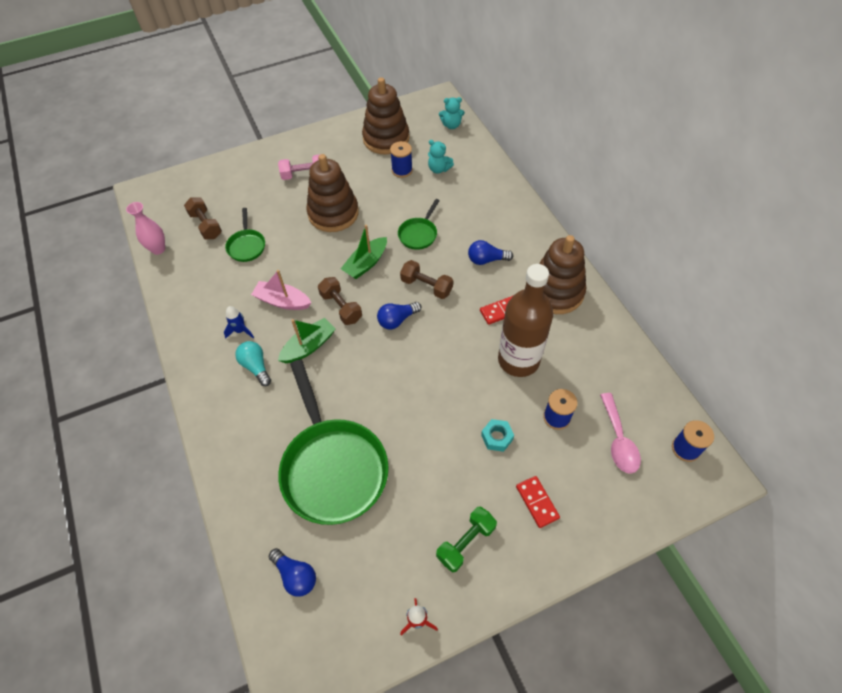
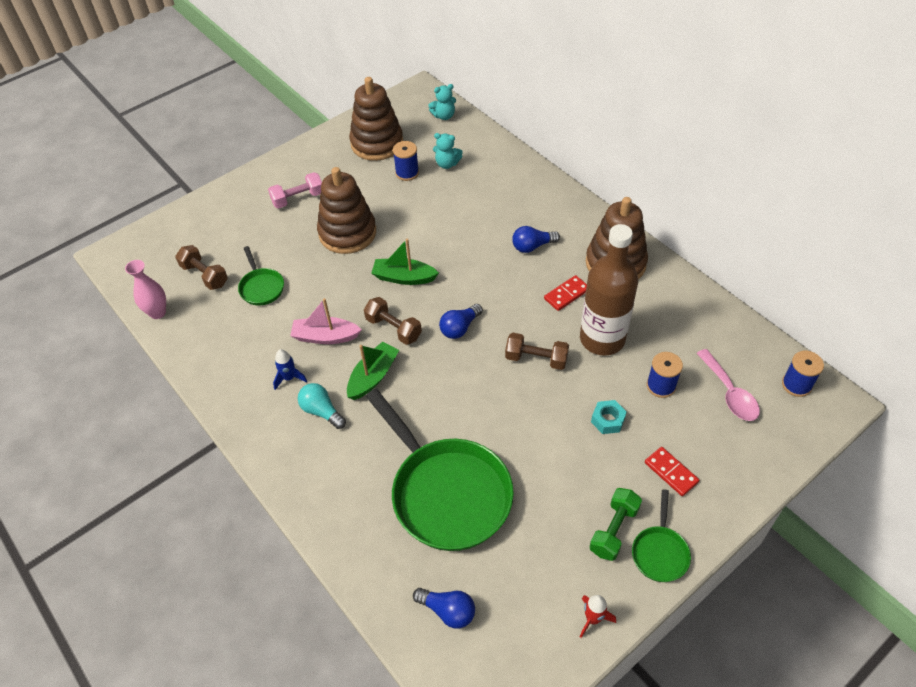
camera: 15 degrees left, 5 degrees down
green boat [341,225,387,279] -> green boat turned 75 degrees clockwise [371,239,439,285]
green pan [398,199,440,250] -> green pan moved to [632,489,691,582]
brown dumbbell [400,260,453,299] -> brown dumbbell moved to [505,333,569,370]

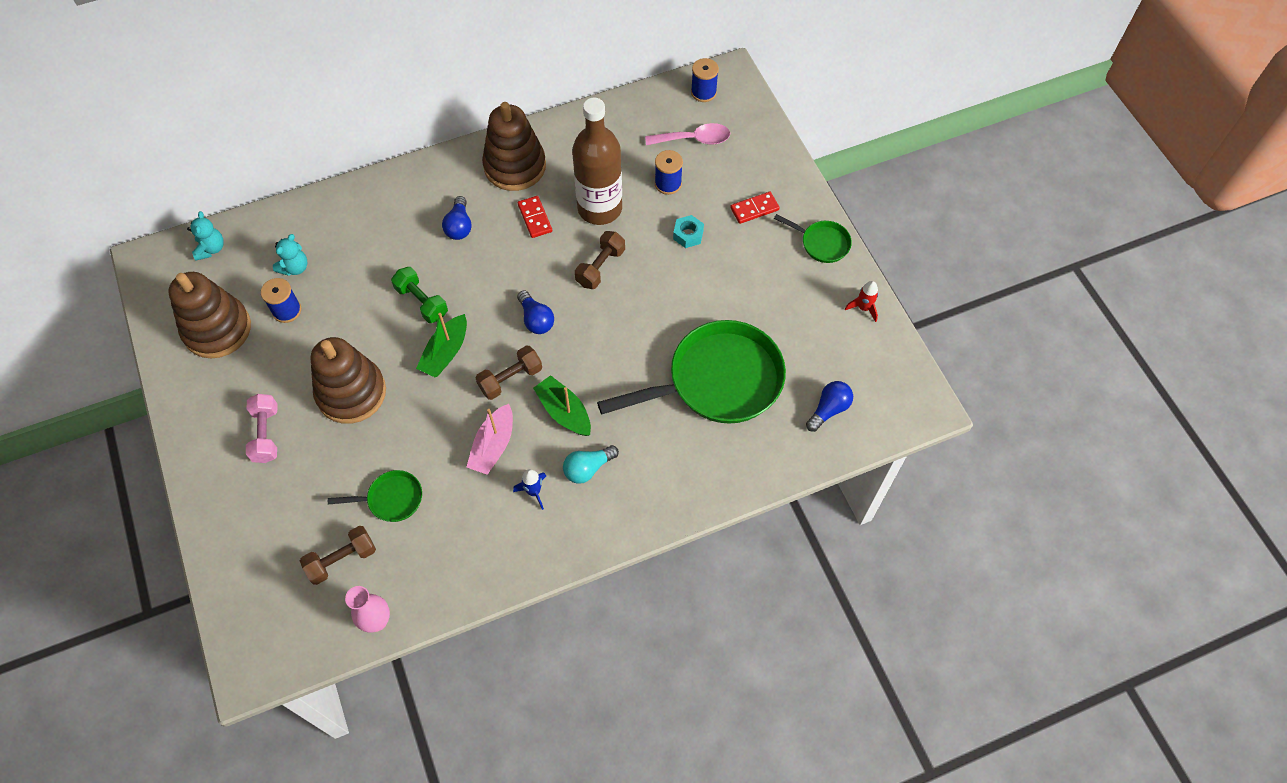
camera: 75 degrees left, 10 degrees up
green dumbbell [590,488,642,561] -> green dumbbell moved to [391,267,448,323]

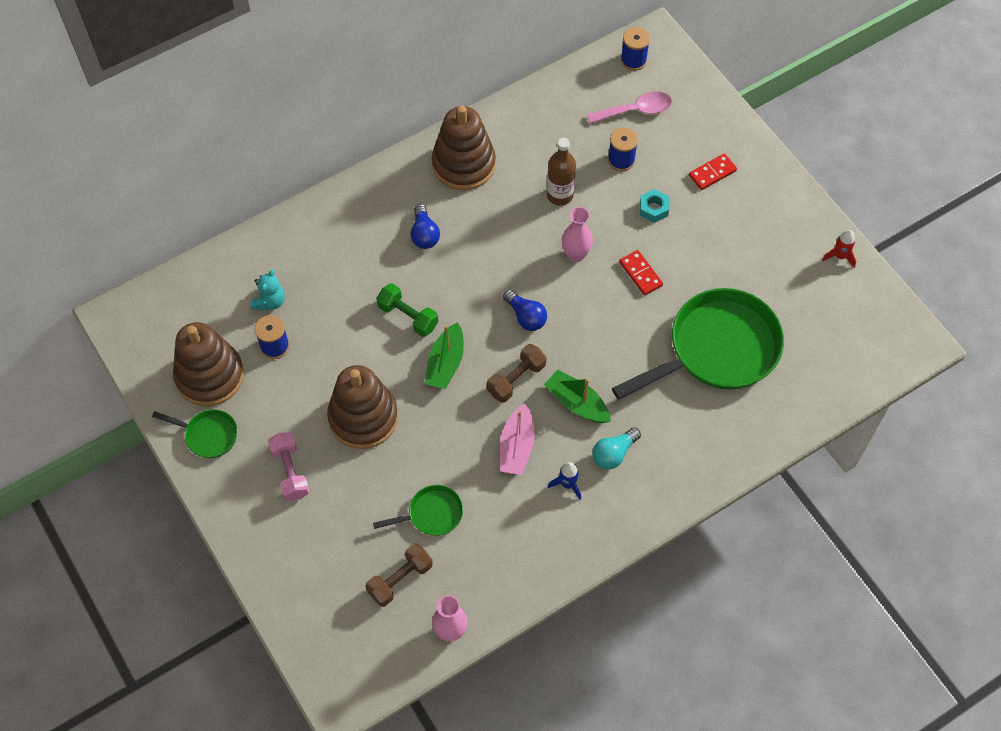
camera: 10 degrees left, 0 degrees up
turquoise teddy bear [187,211,224,261] -> none
red domino [518,196,552,238] -> red domino moved to [619,250,663,296]
brown bottle [572,98,622,225] -> brown bottle [547,138,576,206], size x0.59
brown dumbbell [575,231,625,289] -> pink vase [562,207,593,262]
green pan [774,214,852,263] -> green pan moved to [152,409,238,458]
blue light bulb [806,381,853,432] -> none

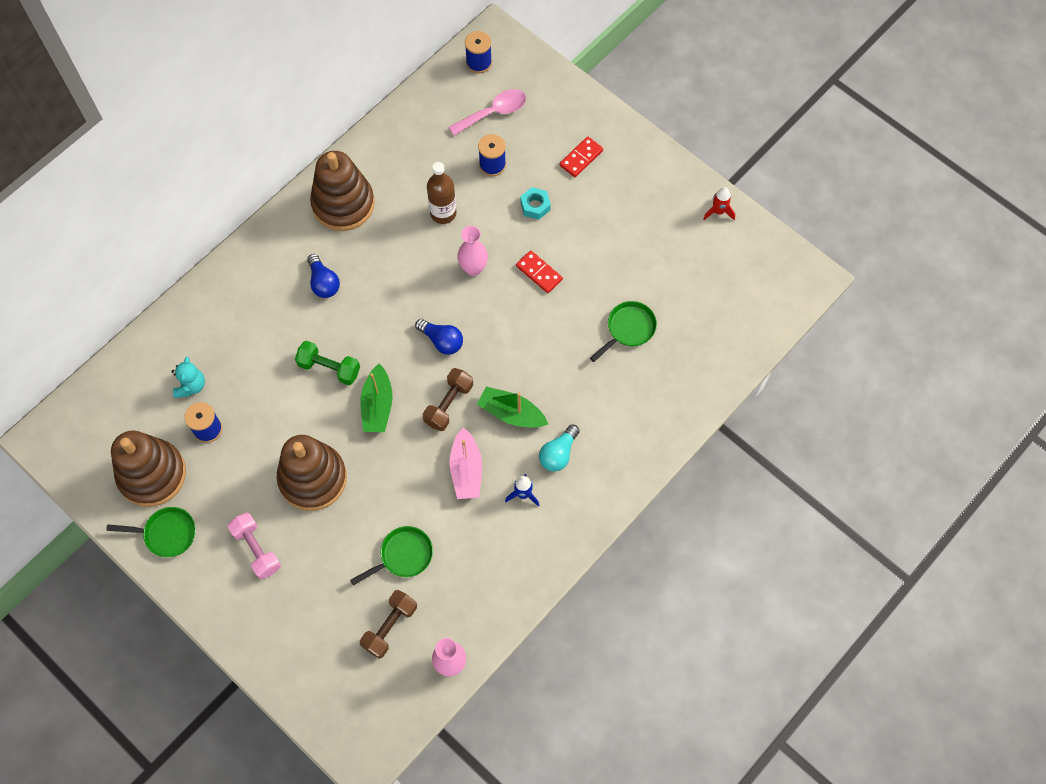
camera: 15 degrees left, 5 degrees up
green pan [612,288,784,399] -> green pan [590,301,657,362], size x0.46

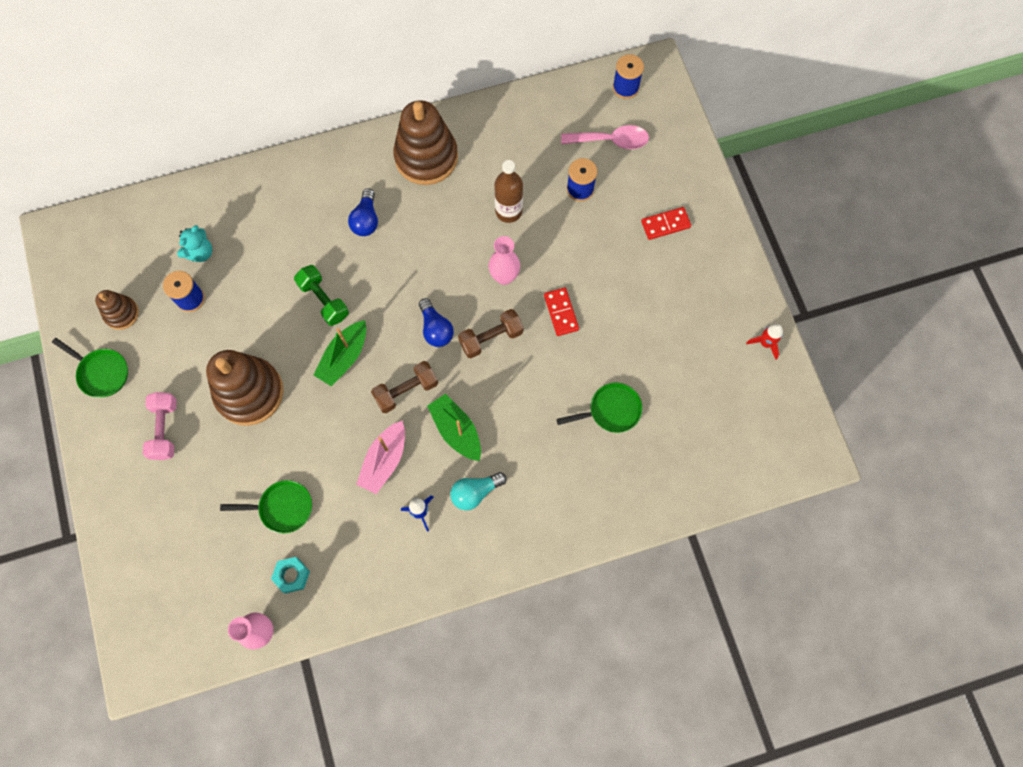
camera: 30 degrees right, 5 degrees up
brown stacking toy [111,431,186,507] -> brown stacking toy [95,290,139,330], size x0.52
brown dumbbell [360,590,417,659] -> brown dumbbell moved to [458,309,523,358]
turquoise nut [520,187,551,220] -> turquoise nut moved to [271,557,310,593]

